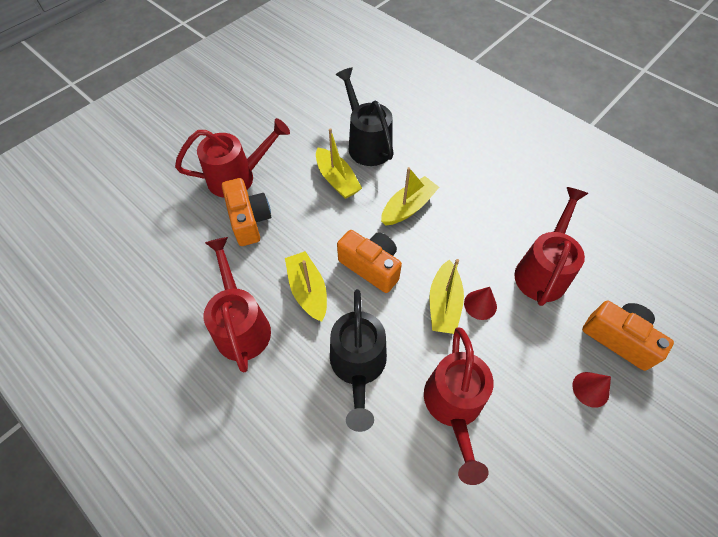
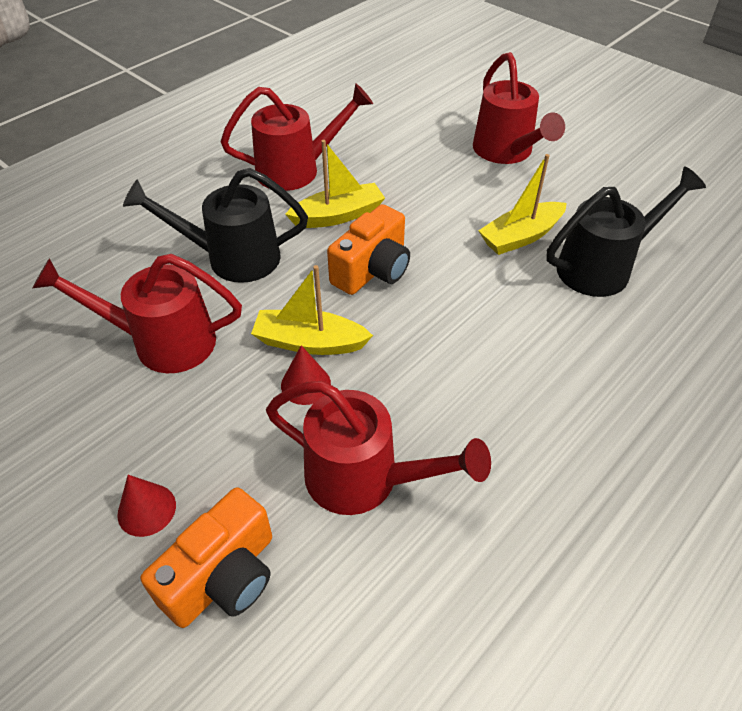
camera: 90 degrees right, 10 degrees down
orange camera [222,178,271,246] -> none
yellow boat [381,167,439,225] -> none

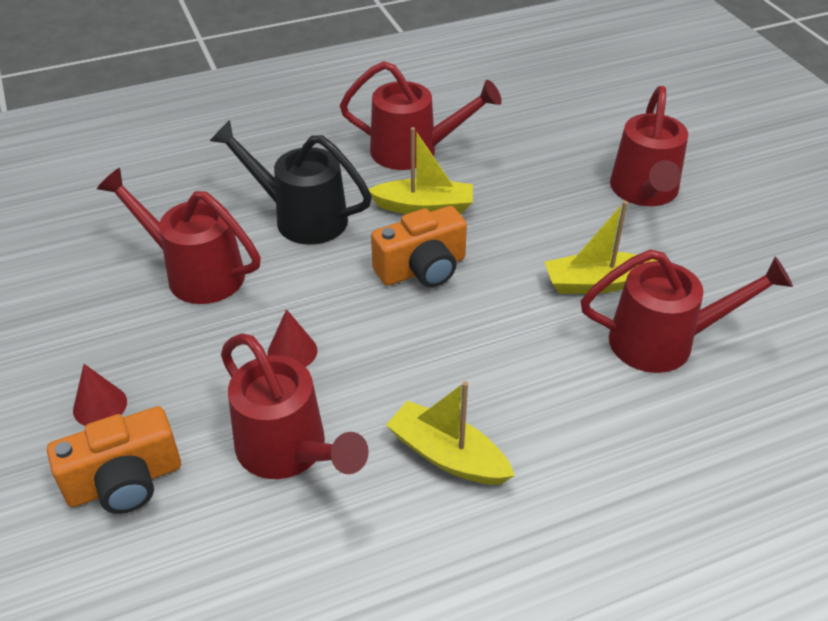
camera: 25 degrees right, 5 degrees down
yellow boat [251,265,373,355] -> yellow boat moved to [386,381,515,485]
black watering can [546,167,706,297] -> red watering can [581,249,793,373]

